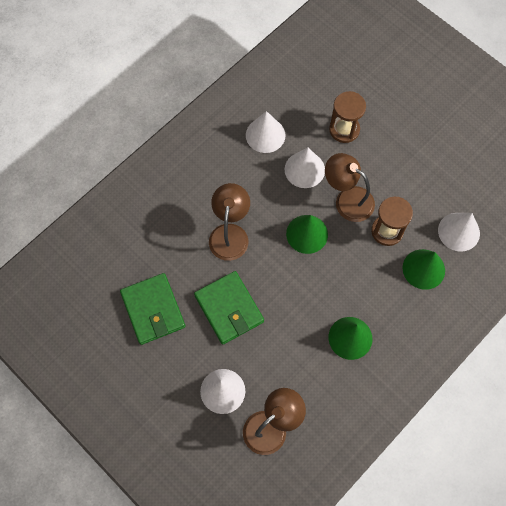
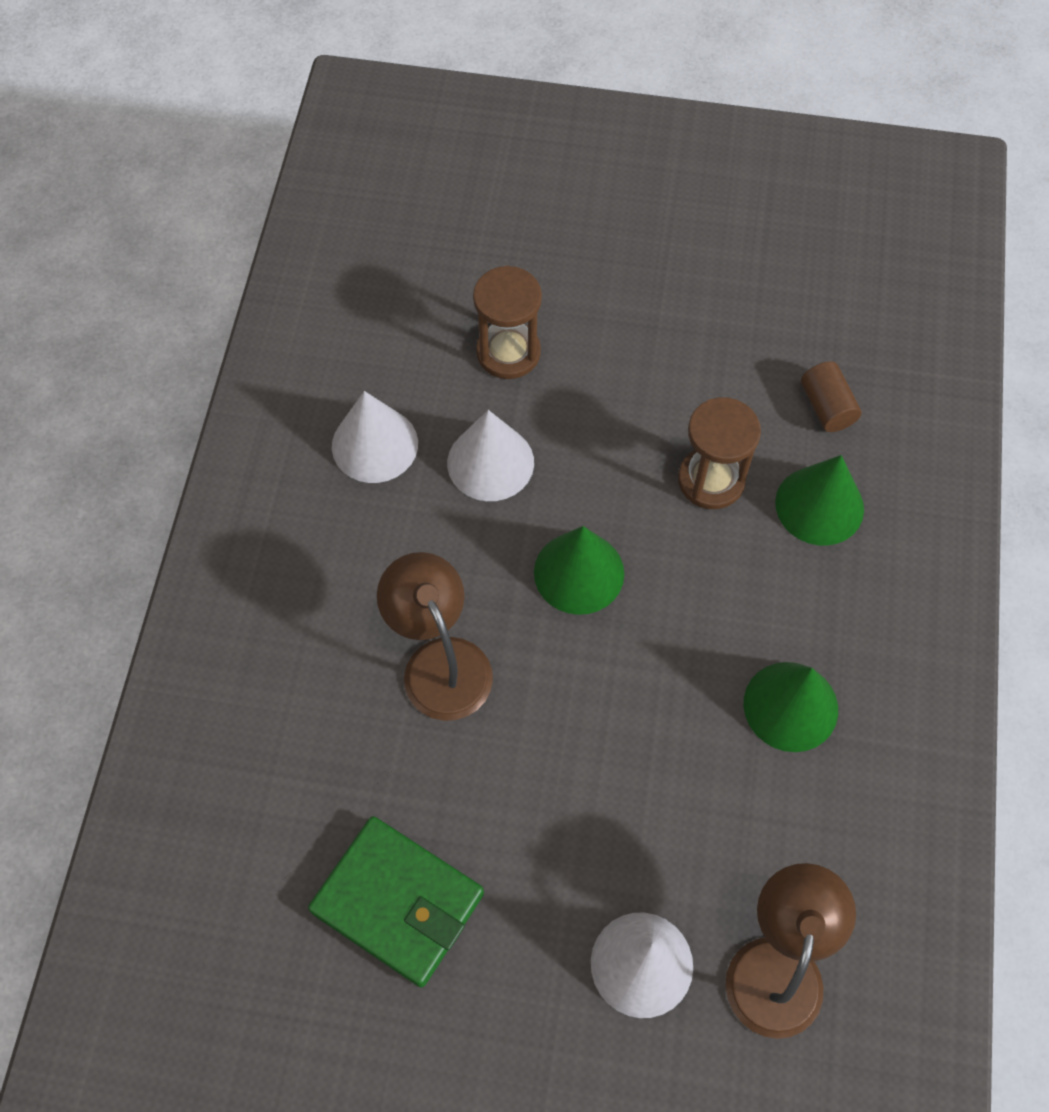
camera: 35 degrees left, 5 degrees down
green wallet [194,271,264,345] -> none
brown lamp [325,153,375,222] -> none
white cone [438,213,480,252] -> brown cylinder [801,361,862,432]

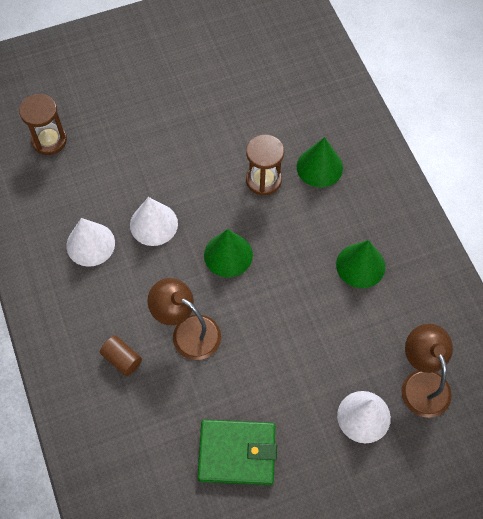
camera: 30 degrees left, 0 degrees up
brown hourglass [473,266,542,379] -> brown hourglass moved to [19,94,67,155]
brown cylinder [801,361,862,432] -> brown cylinder moved to [100,335,142,376]

